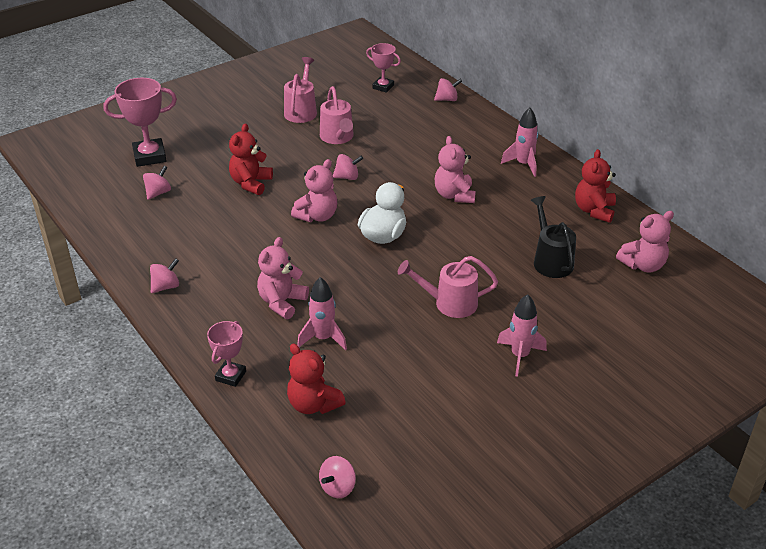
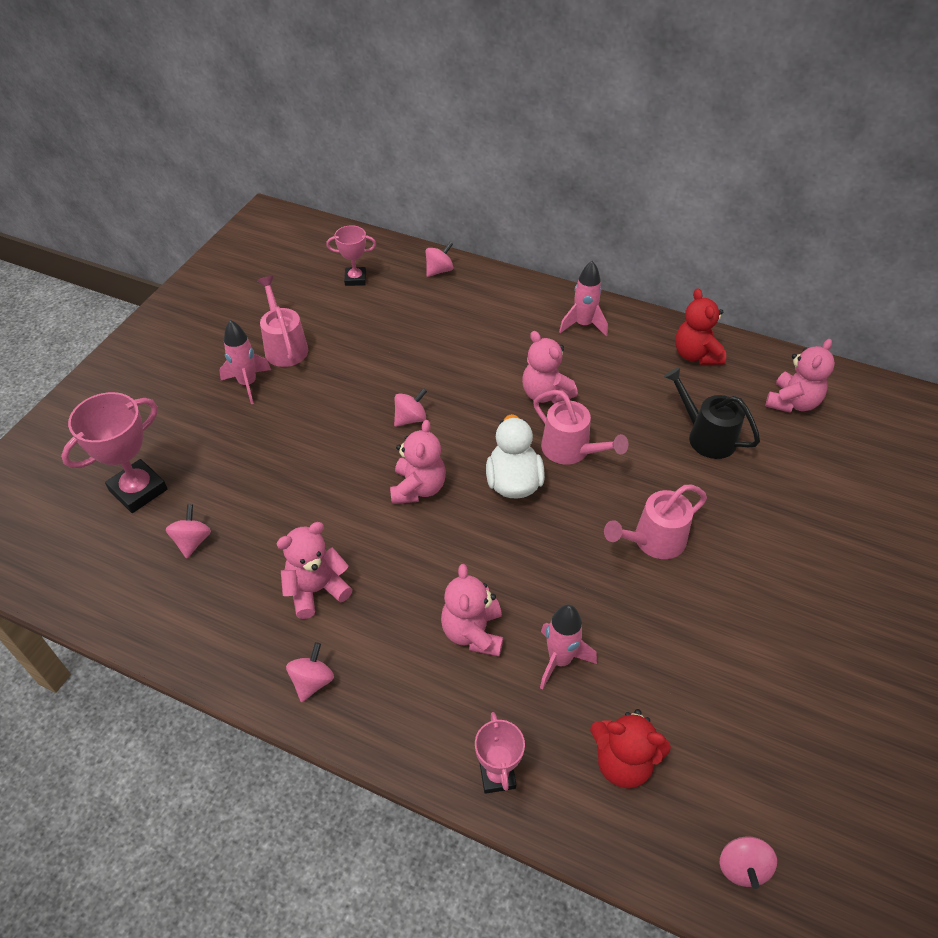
camera: 30 degrees left, 10 degrees up
red teddy bear [229,123,273,195] -> none
pink watering can [320,86,354,144] -> pink watering can moved to [533,390,628,464]
pink rocket [497,294,547,377] -> pink rocket moved to [219,320,271,404]
none -> pink teddy bear [276,522,353,619]

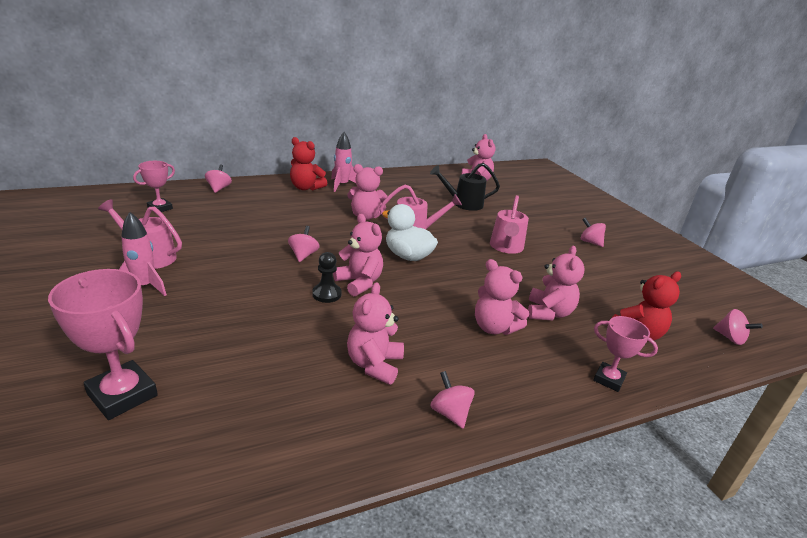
camera: 50 degrees left, 20 degrees down
pink trophy [61,392,168,513] -> pink trophy turned 45 degrees counterclockwise [48,269,158,420]
pink spinning top [166,504,211,559] -> pink spinning top moved to [581,218,606,247]
pink rocket [540,604,597,690] -> pink teddy bear [528,246,585,320]
red teddy bear [675,288,726,365] -> red teddy bear moved to [290,137,327,190]
none -> black pawn [312,252,341,303]

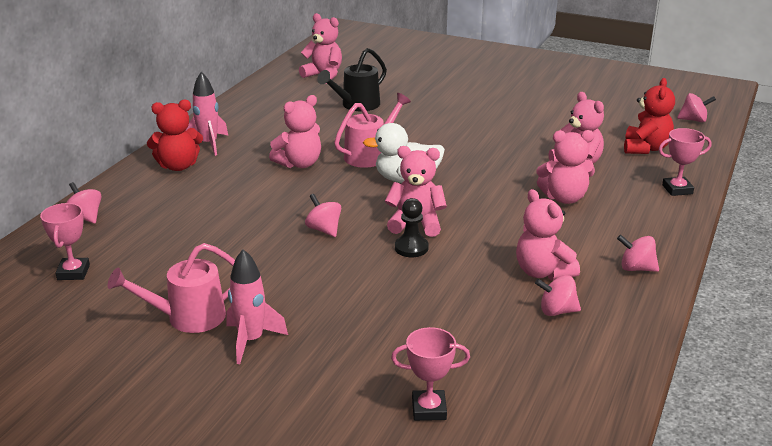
camera: 40 degrees left, 0 degrees up
pink trophy [48,269,158,420] -> pink trophy [391,327,470,421], size x0.60
pink watering can [490,195,529,254] -> none
pink spinning top [581,218,606,247] -> pink spinning top moved to [535,275,581,316]

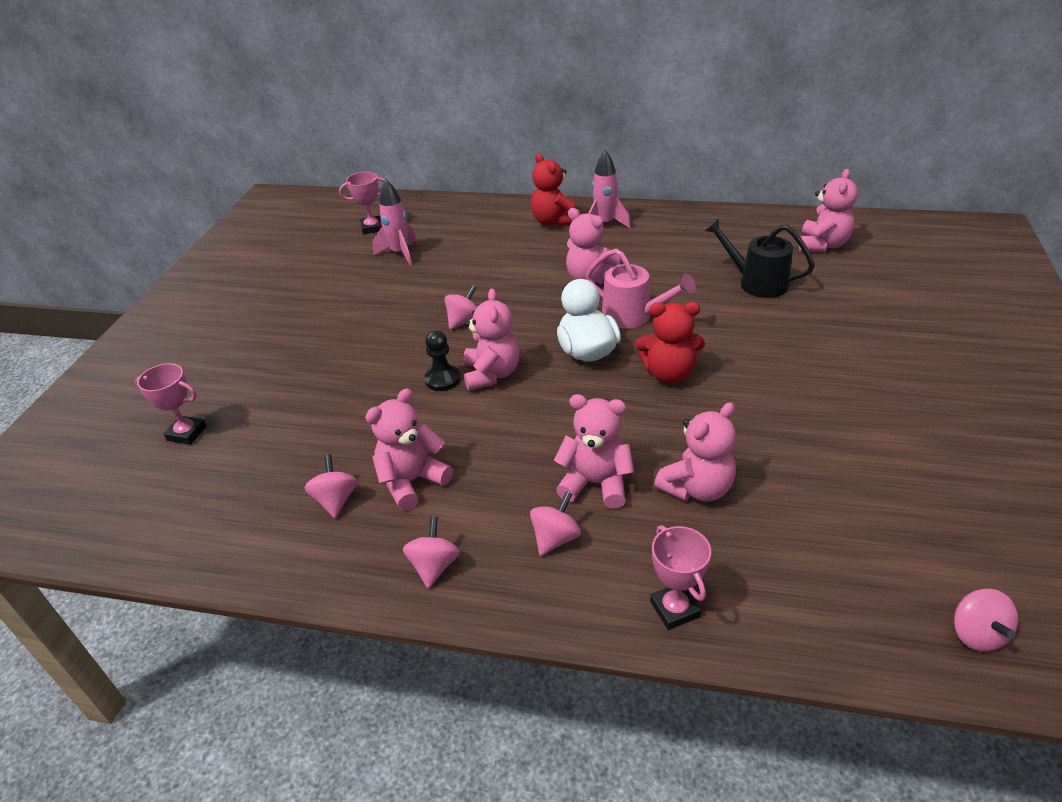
camera: 80 degrees right, 10 degrees up
pink spinning top [66,182,102,224] -> pink spinning top moved to [530,491,581,556]
pink watering can [108,243,235,333] -> none
pink rocket [226,249,288,364] -> pink rocket moved to [372,180,417,265]
pink trophy [391,327,470,421] -> pink trophy turned 60 degrees counterclockwise [135,363,206,445]
pink teddy bear [536,130,595,204] -> pink teddy bear turned 120 degrees clockwise [554,394,634,509]
red teddy bear [624,78,675,154] -> red teddy bear moved to [635,302,705,384]

